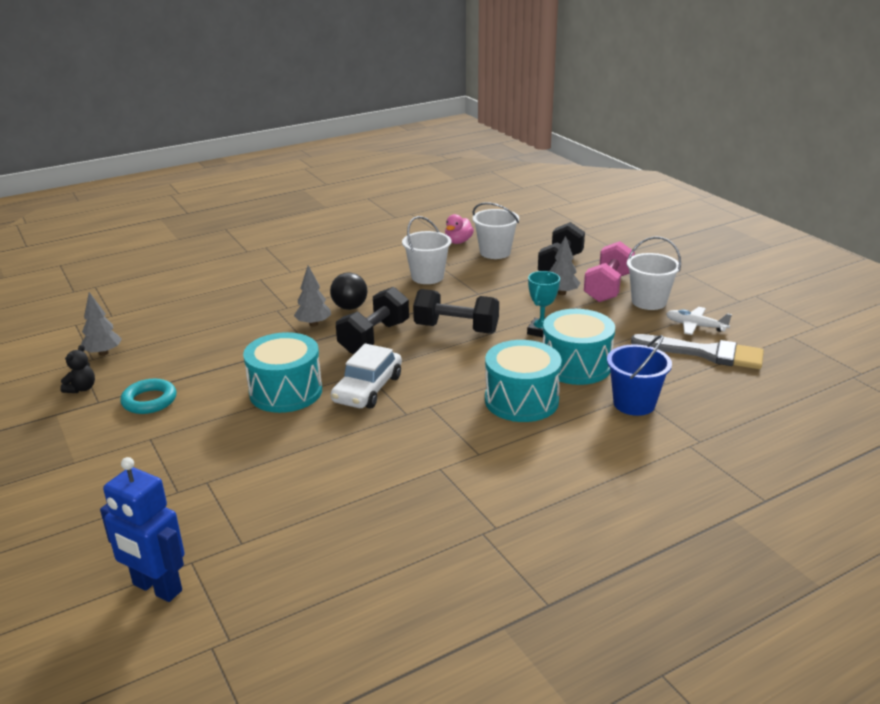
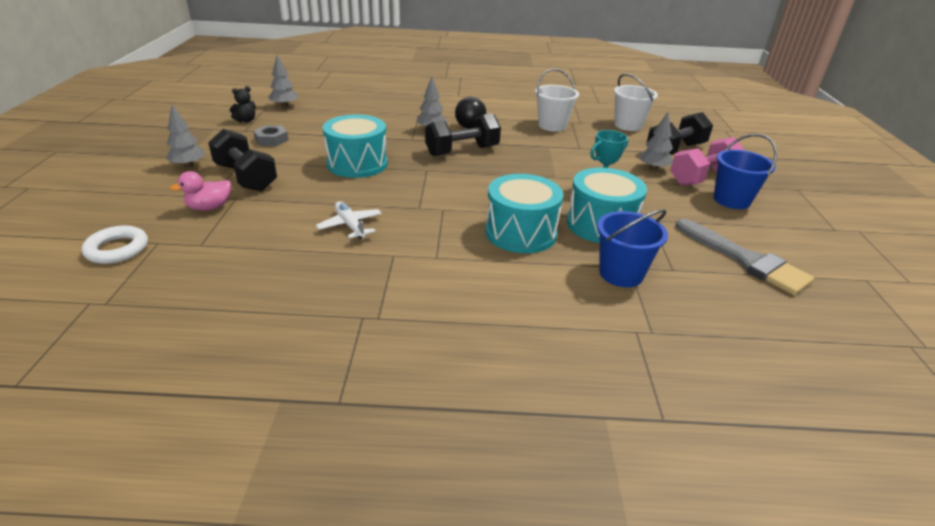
camera: 30 degrees right, 5 degrees up
blue robot [100,457,185,602] -> white ring [82,225,148,264]
turquoise ring [120,379,176,414] -> grey nut [253,125,289,146]
white car [331,343,402,408] -> none
black dumbbell [413,289,499,334] -> black dumbbell moved to [208,129,277,191]
pink duck [445,214,474,244] -> pink duck moved to [170,171,231,211]
white bucket [627,236,681,310] -> blue bucket [714,134,777,209]
white plane [666,307,732,335] -> white plane moved to [316,202,382,239]
none -> grey tree [166,105,205,168]

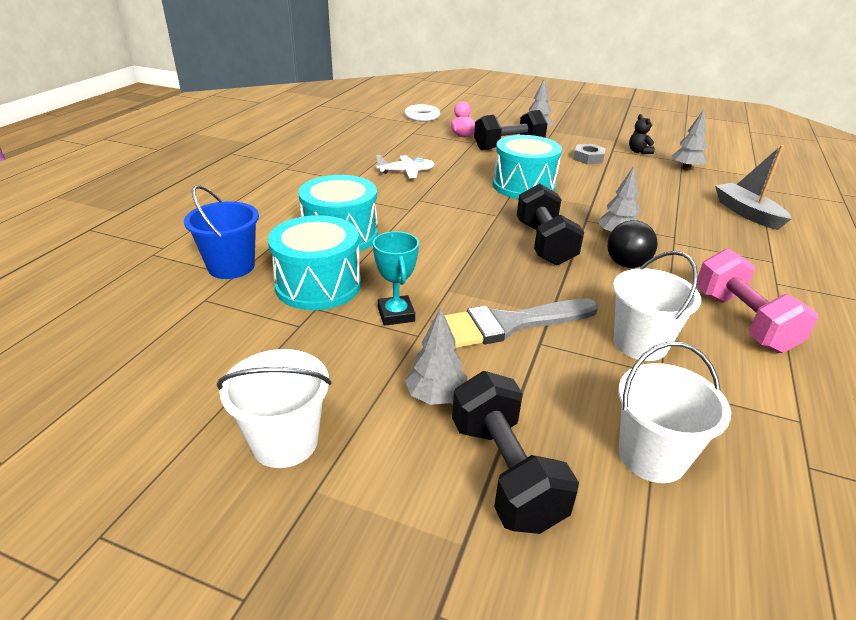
camera: 110 degrees right, 0 degrees up
pink dumbbell [670,137,744,186] -> pink dumbbell moved to [697,249,818,353]
grey brush [676,219,814,295] -> grey brush moved to [434,299,598,348]
blue bucket [714,134,777,209] -> white bucket [217,349,331,468]
none -> grey boat [715,145,791,230]

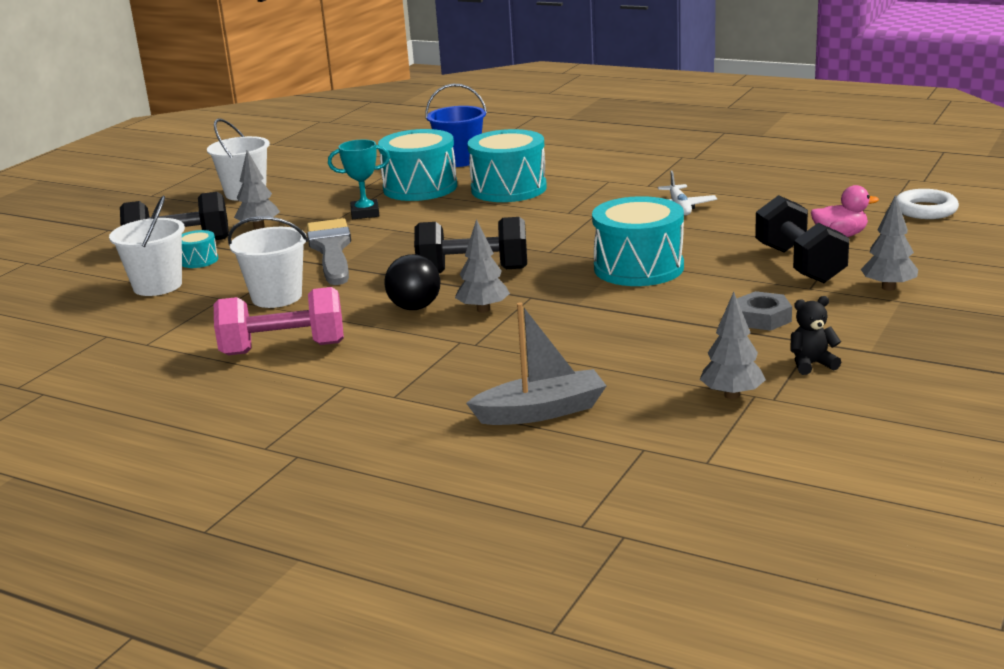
camera: 100 degrees right, 10 degrees down
none -> turquoise drum [182,230,218,268]

